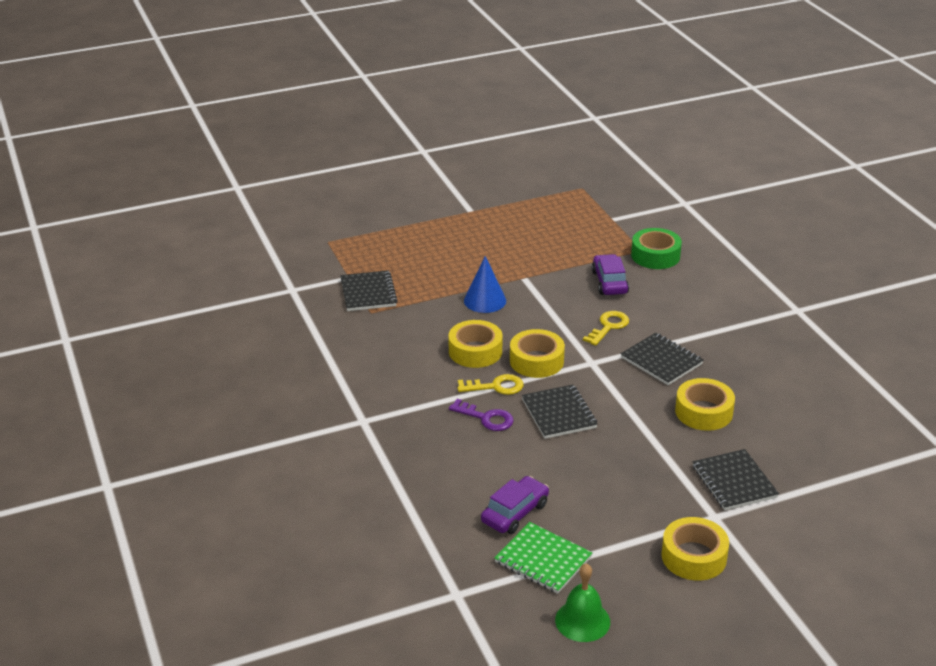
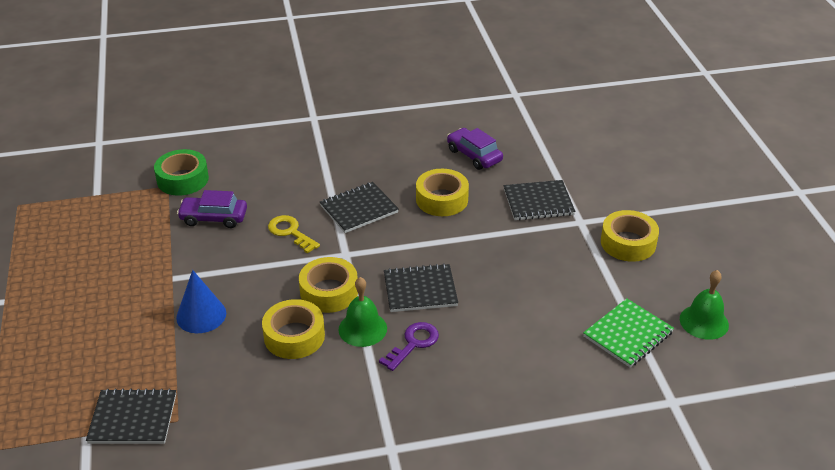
camera: 80 degrees left, 5 degrees up
yellow key [458,374,523,395] -> green bell [338,277,387,347]
purple car [481,476,549,534] -> purple car moved to [447,128,503,170]

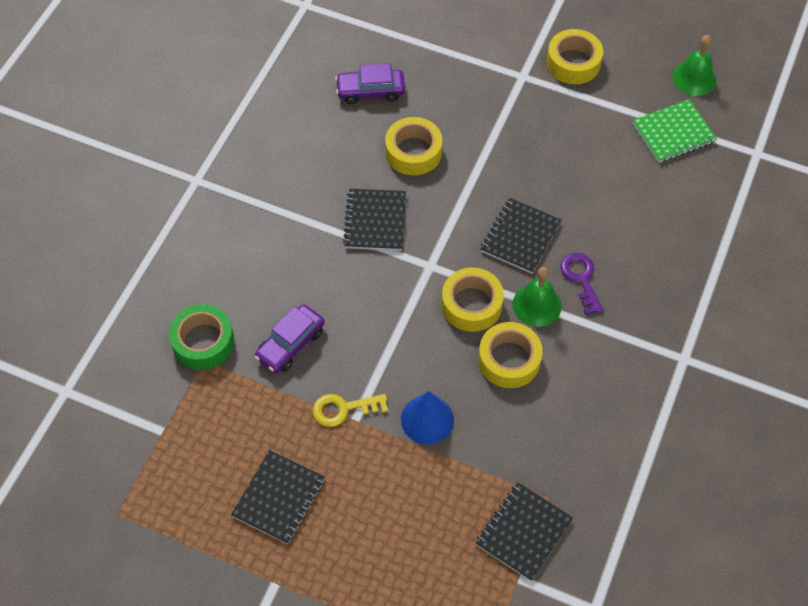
camera: 55 degrees left, 20 degrees up
yellow key [268,215,320,254] -> yellow key moved to [313,394,388,427]
black notebook [504,180,575,220] -> black notebook moved to [231,450,325,544]
green notebook [583,298,674,367] -> green notebook turned 75 degrees clockwise [633,99,717,163]

